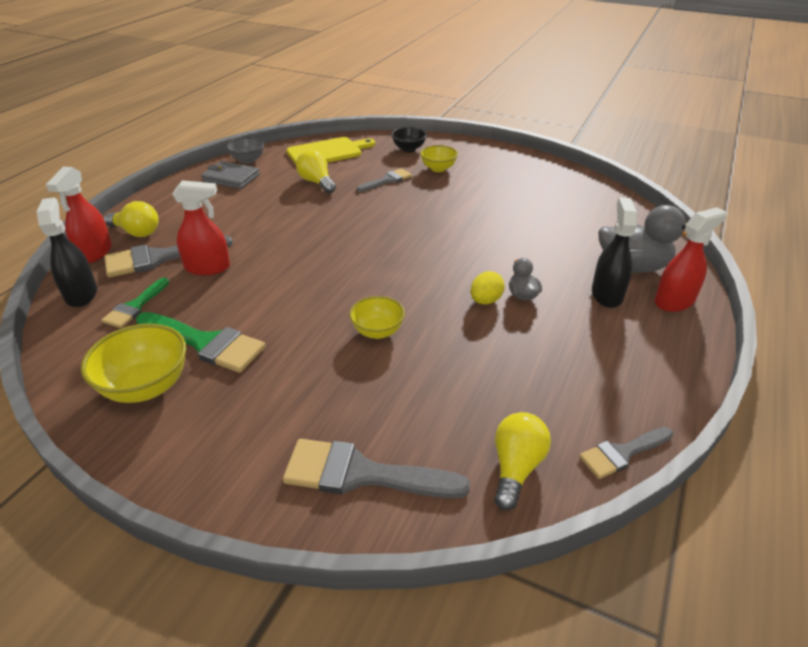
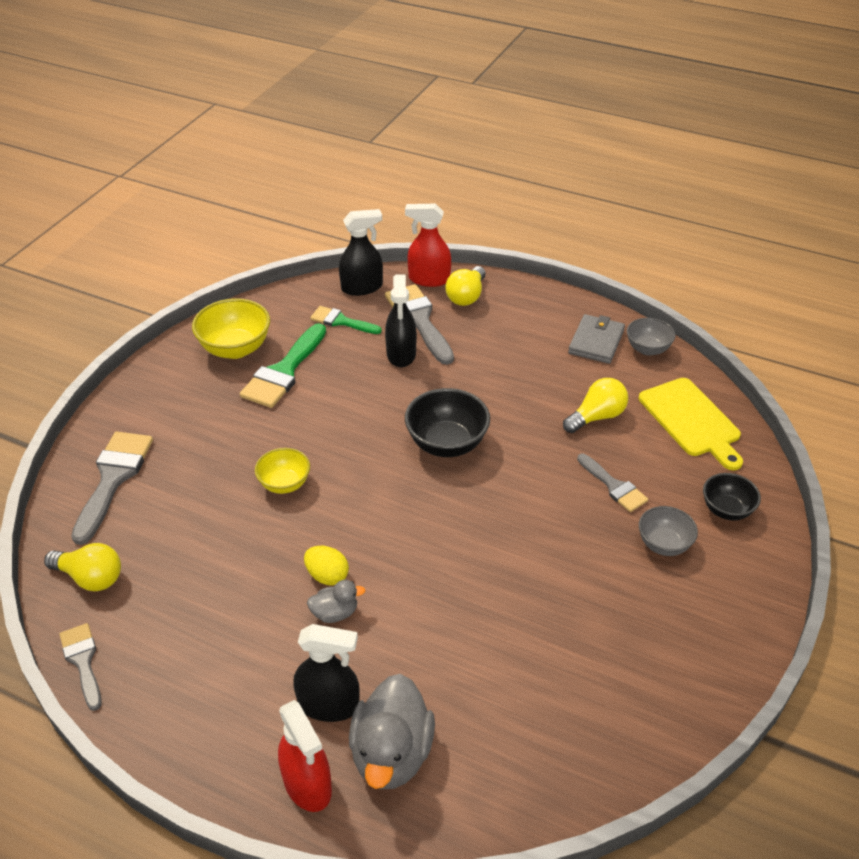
camera: 90 degrees right, 5 degrees up
red spray bottle [172,180,230,275] -> black spray bottle [385,274,417,367]
yellow bowl [420,145,458,172] -> grey bowl [639,506,698,556]
none -> black bowl [405,388,490,457]

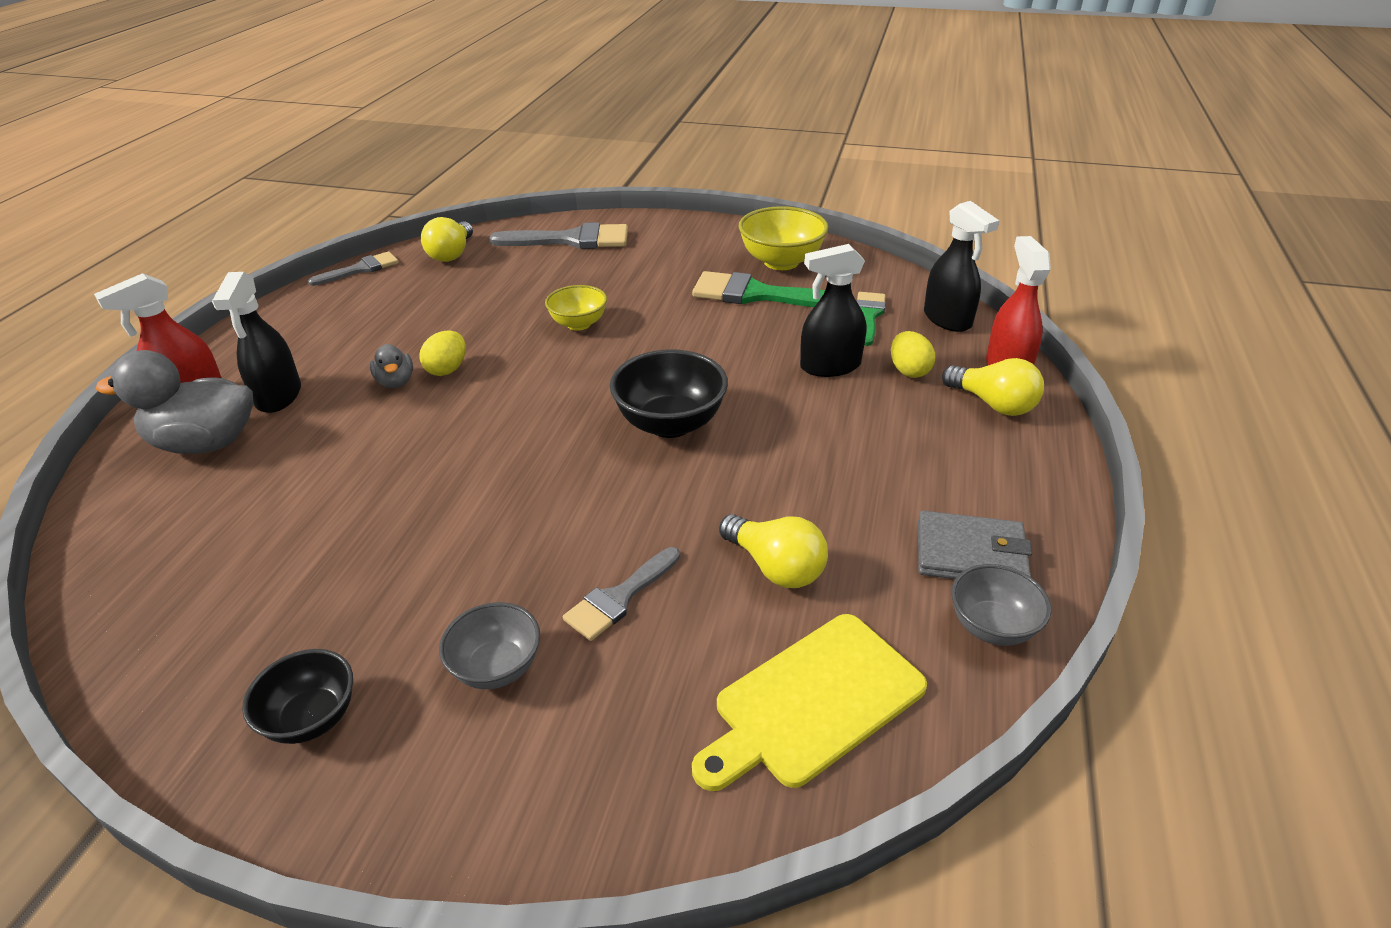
camera: 80 degrees right, 5 degrees down
grey brush [385,284,454,365] -> yellow egg [891,331,936,378]
yellow light bulb [445,266,486,306] -> yellow light bulb turned 150 degrees counterclockwise [942,358,1044,416]
black bowl [703,473,761,521] -> black bowl moved to [242,649,353,744]

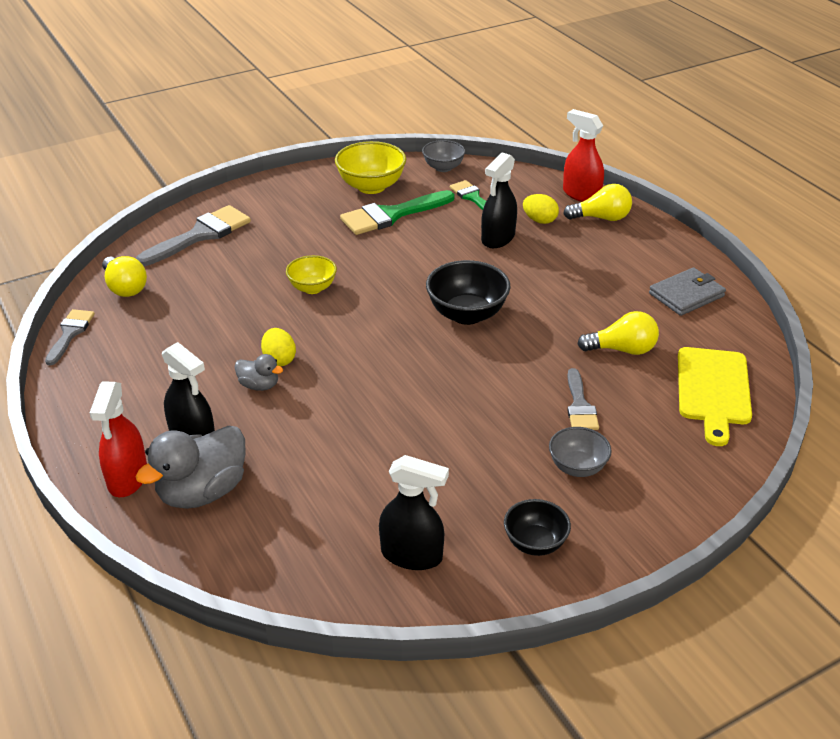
camera: 45 degrees left, 0 degrees up
black spray bottle [924,201,999,332] -> black spray bottle moved to [379,455,449,570]
grey bowl [951,564,1051,646] -> grey bowl moved to [422,140,465,172]

